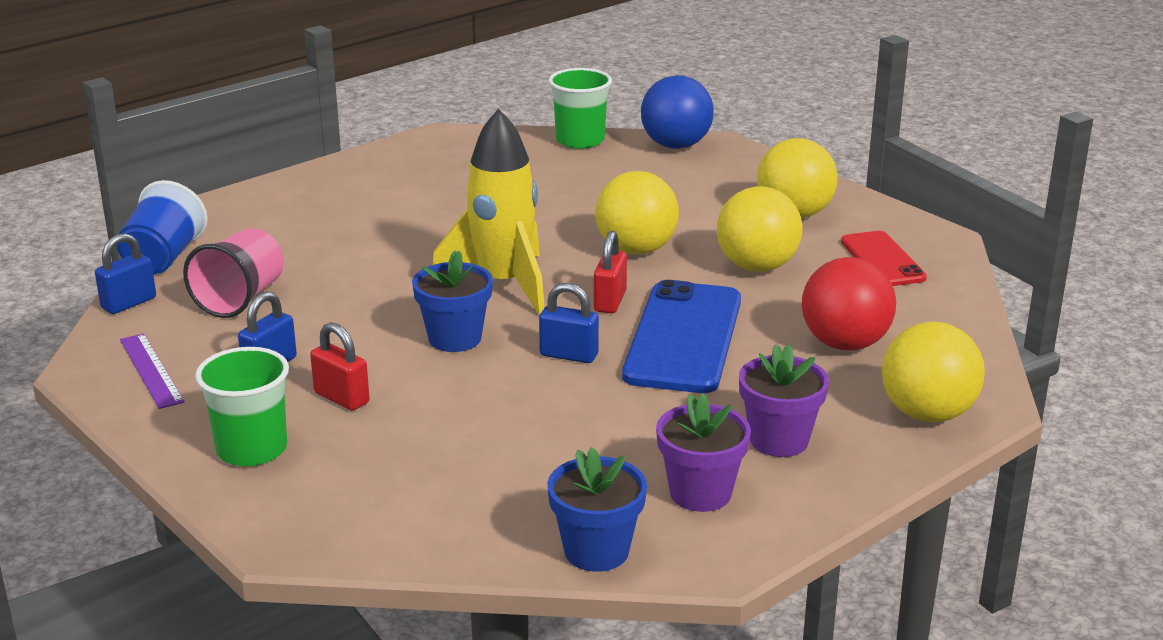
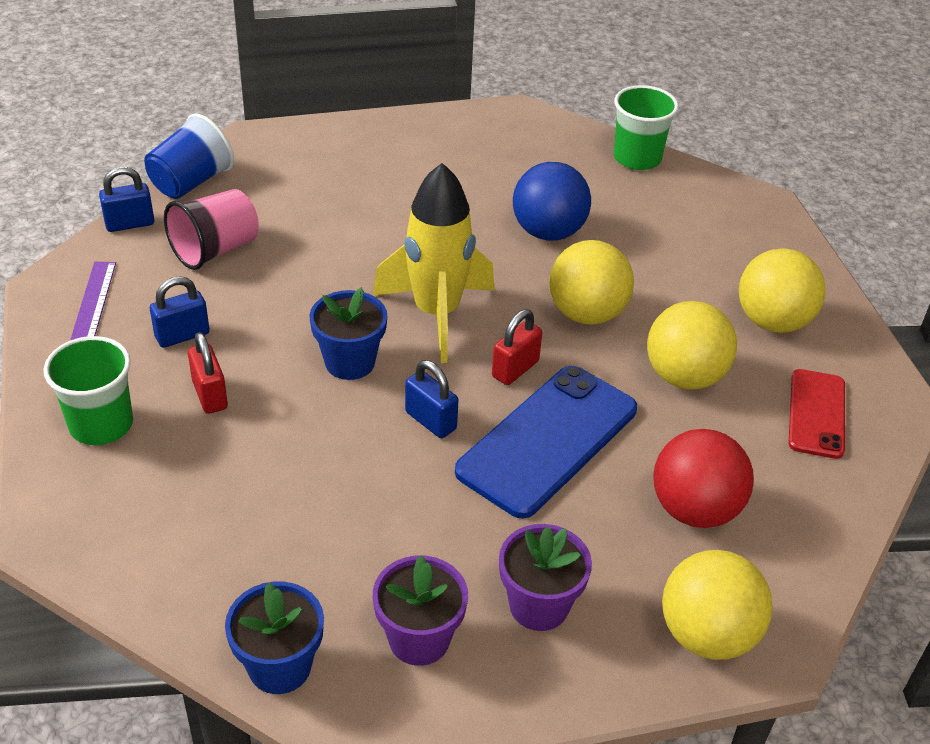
camera: 25 degrees right, 15 degrees up
blue ball [641,75,714,149] -> blue ball moved to [513,162,591,241]

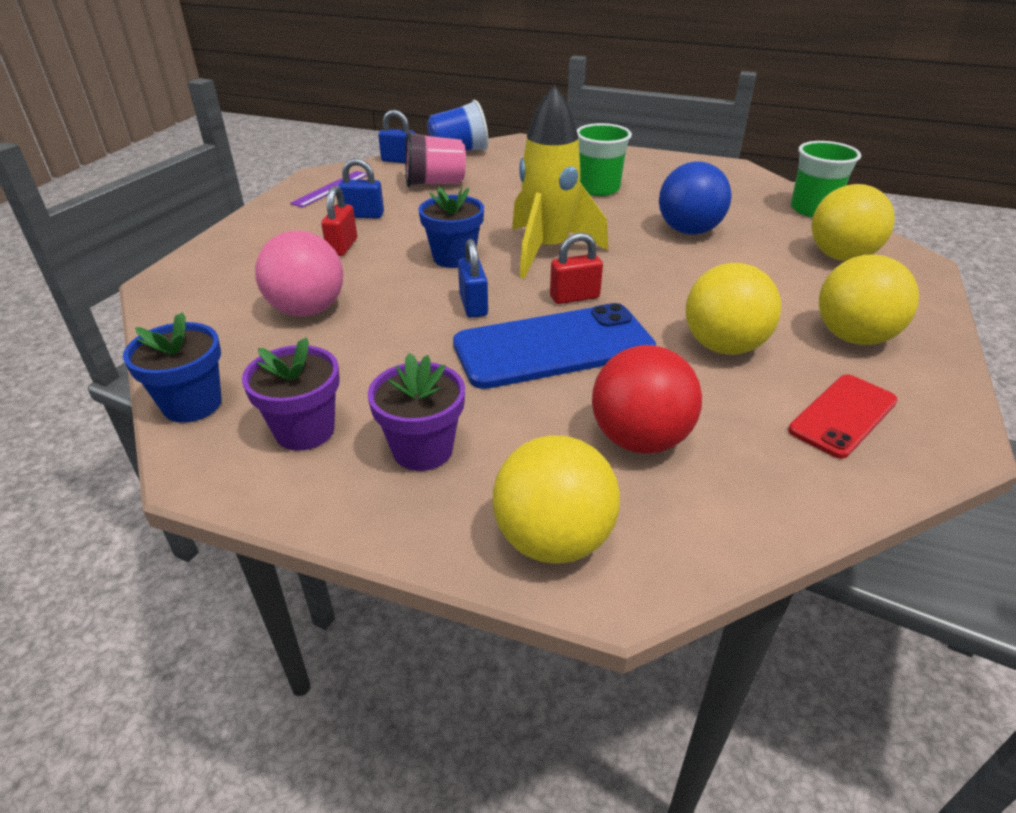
camera: 35 degrees right, 5 degrees down
green cup [43,336,133,445] -> green cup moved to [577,123,632,196]
yellow ball [549,240,634,325] -> yellow ball moved to [811,184,895,261]
none -> pink ball [255,230,343,316]

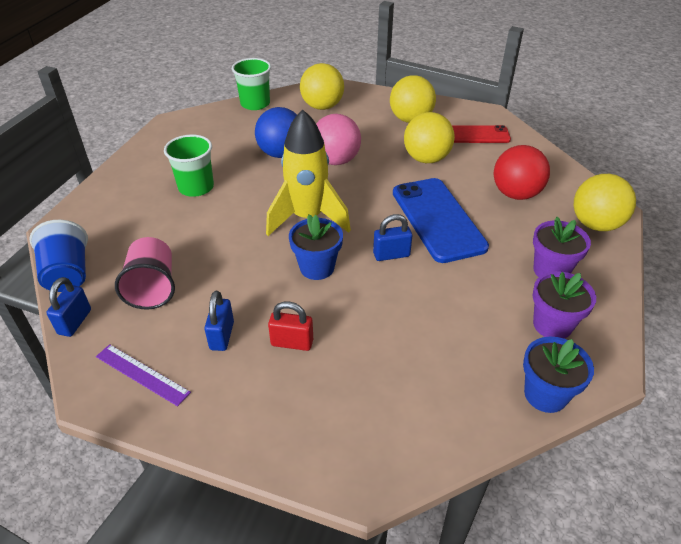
camera: 90 degrees left, 5 degrees up
pink ball [255,230,343,316] -> pink ball moved to [316,114,361,165]
red padlock [550,233,603,304] -> none
red phone [788,374,898,459] -> red phone turned 45 degrees counterclockwise [452,125,511,143]

